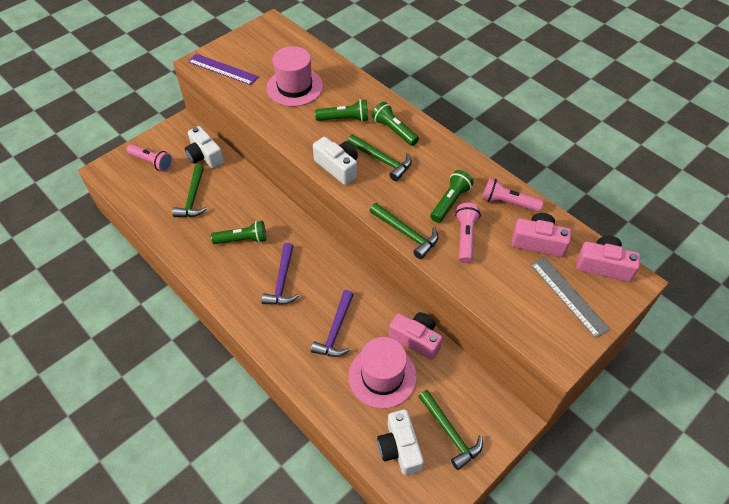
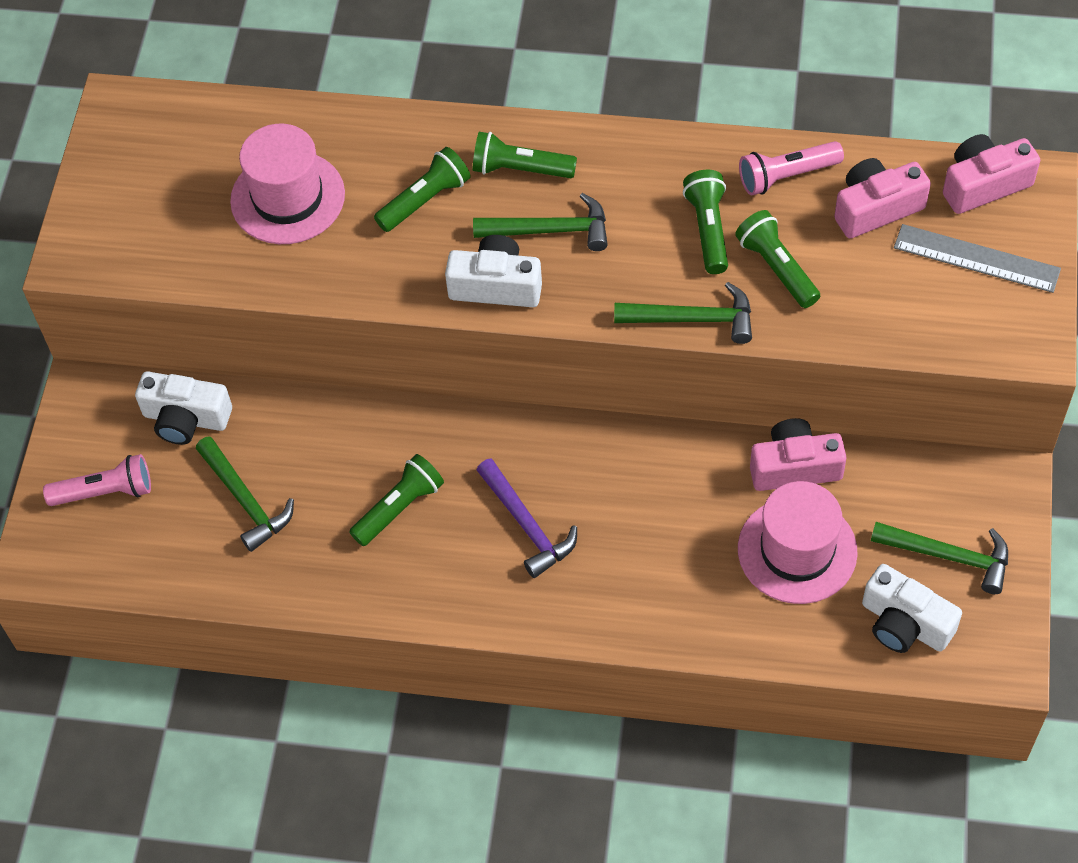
camera: 35 degrees left, 5 degrees up
purple ruler [188,54,259,85] -> none
purple hammer [311,290,354,357] -> none
pink flashlight [455,203,481,263] -> green flashlight [735,210,820,308]

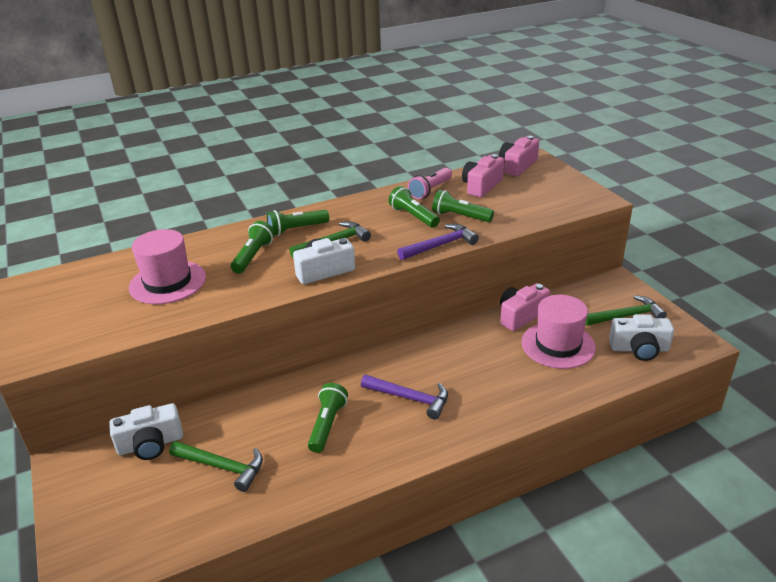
camera: 35 degrees left, 25 degrees down
pink flashlight [43,454,151,506] -> none
green hammer [614,282,752,344] -> purple hammer [397,224,479,260]
grey ruler [894,224,1061,293] -> none

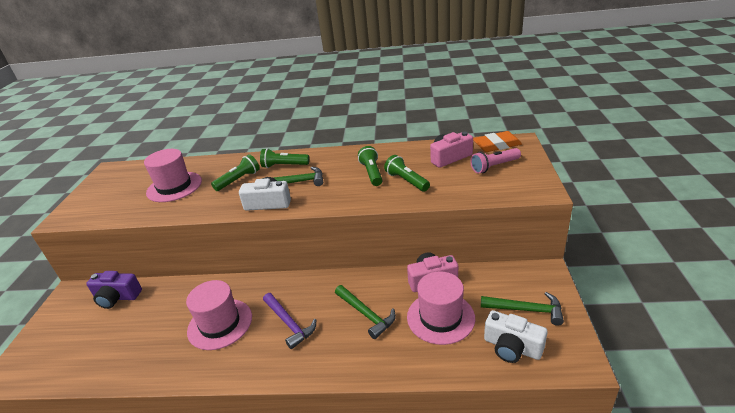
camera: 30 degrees right, 0 degrees up
white camera [109,403,183,460] -> purple camera [86,271,142,309]
green hammer [169,441,263,492] -> green hammer moved to [335,285,396,339]
green flashlight [308,383,348,453] -> pink hat [186,280,252,350]
purple hammer [397,224,479,260] -> none
pink flashlight [408,168,452,199] -> pink flashlight moved to [470,148,521,174]
pink camera [499,136,539,176] -> orange eraser [473,131,522,152]

